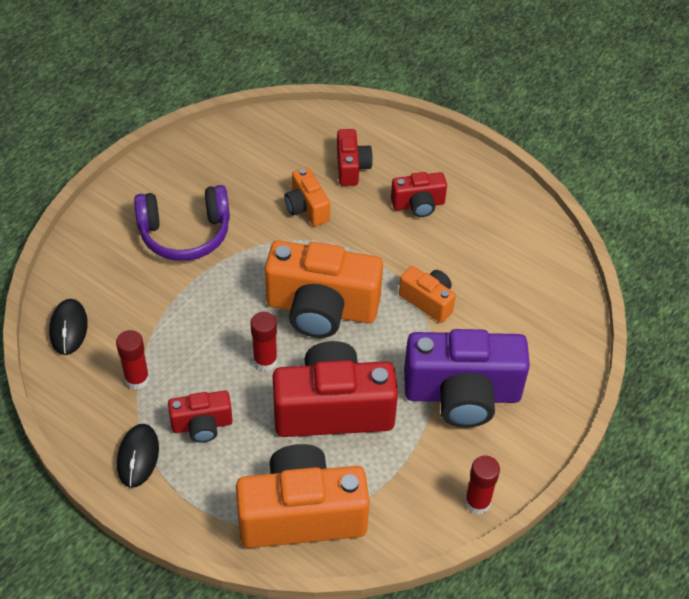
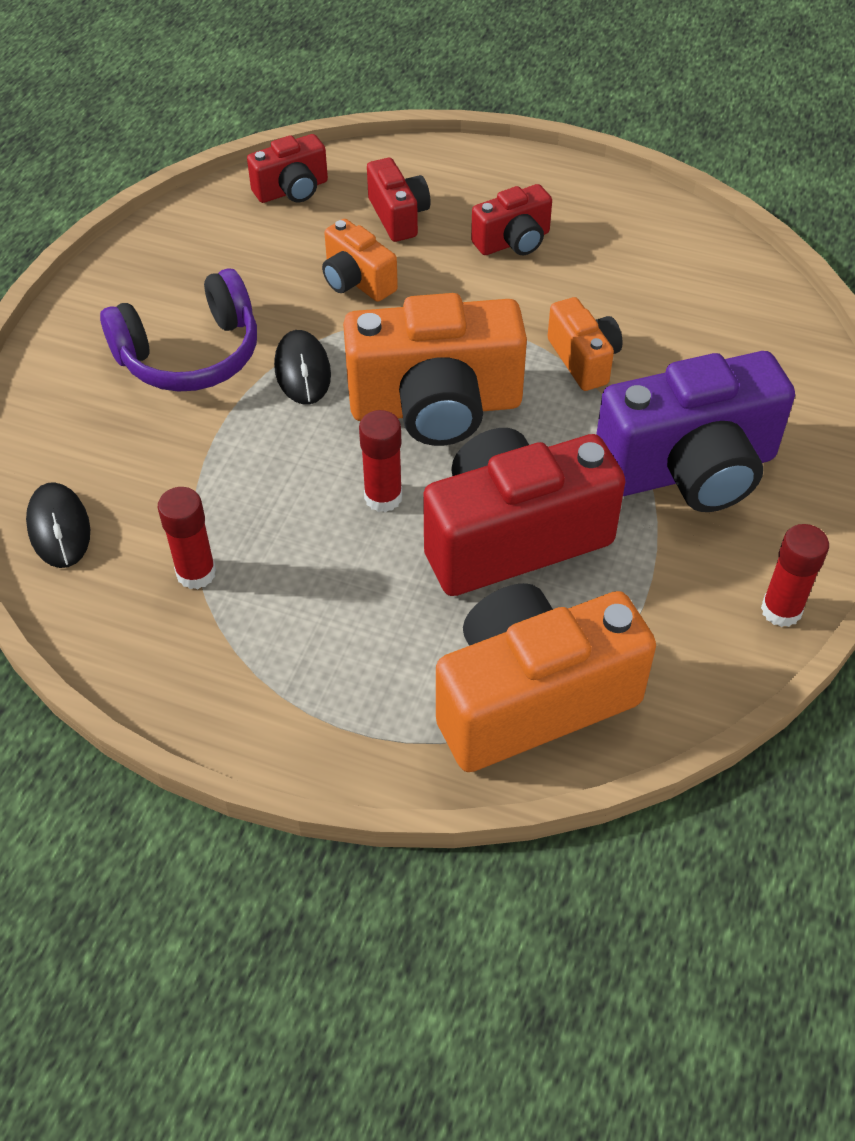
camera: 15 degrees left, 0 degrees up
black mouse [117,424,159,488] -> black mouse moved to [274,330,331,404]
red camera [168,391,233,443] -> red camera moved to [247,134,328,203]
orange camera [399,266,456,323] -> orange camera turned 45 degrees clockwise [548,297,623,391]

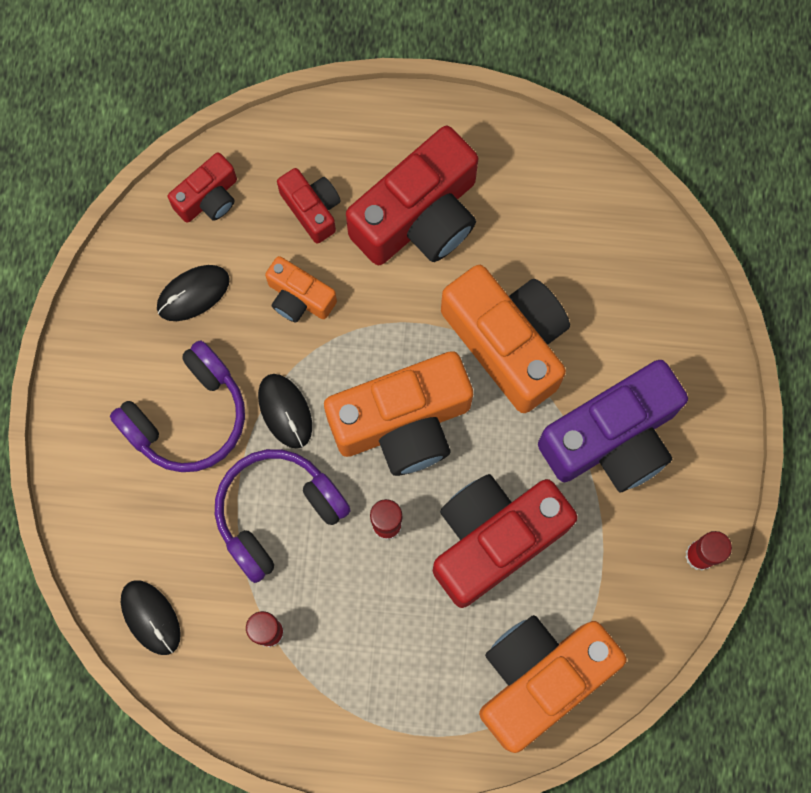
camera: 15 degrees left, 25 degrees up
red camera [471,184,552,255] -> red camera [346,126,478,265], size x1.97
orange camera [548,297,623,391] -> orange camera [441,265,570,413], size x1.97
none -> black mouse [157,265,230,321]
none -> purple headphones [215,449,351,583]

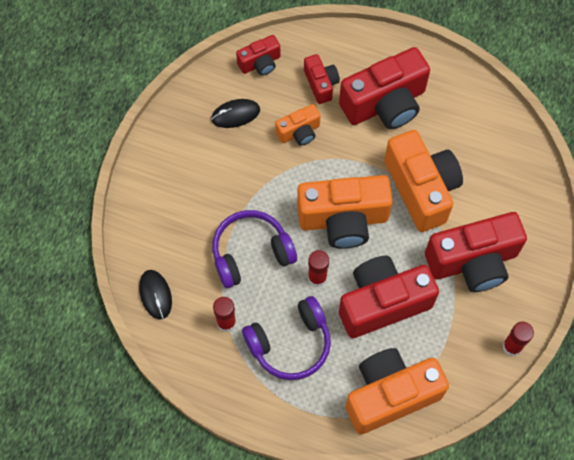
camera: 15 degrees right, 10 degrees down
purple headphones [110,340,245,472] -> purple headphones moved to [242,296,331,380]
black mouse [258,374,312,449] -> none
orange camera [265,256,337,323] -> orange camera turned 75 degrees counterclockwise [275,104,320,146]
purple camera [538,360,688,492] -> red camera [425,212,527,292]

